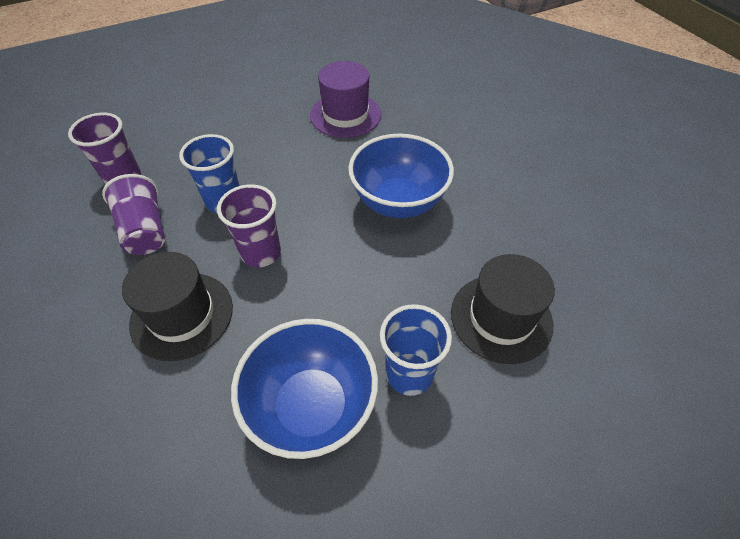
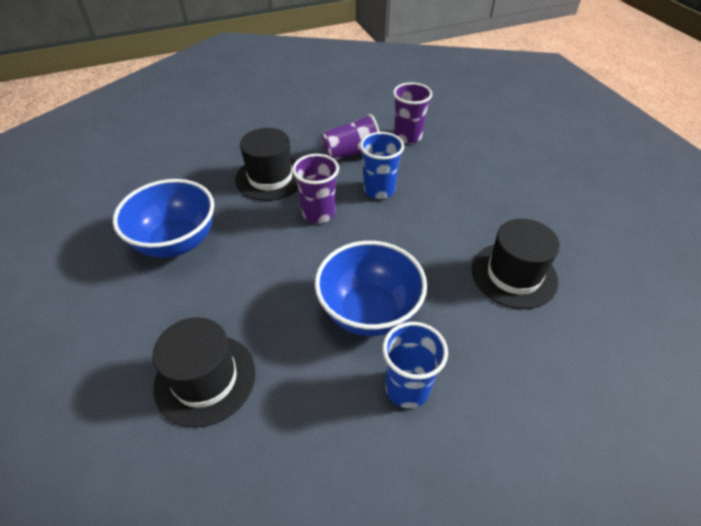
camera: 95 degrees right, 5 degrees down
purple hat [310,61,381,138] -> black hat [472,219,560,309]
blue cup [380,304,452,396] -> blue cup moved to [383,322,448,408]

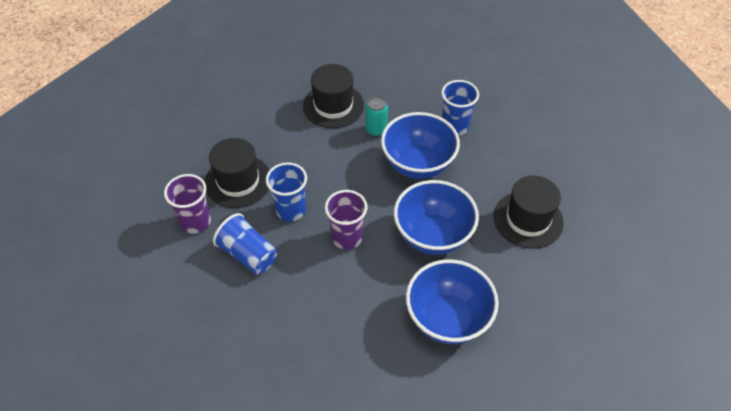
camera: 120 degrees left, 5 degrees up
black hat [235,128,299,201] -> black hat moved to [205,138,269,208]
purple cup [322,114,380,160] -> blue cup [213,213,277,274]
none -> turquoise can [366,96,388,137]
none -> blue bowl [394,180,479,255]

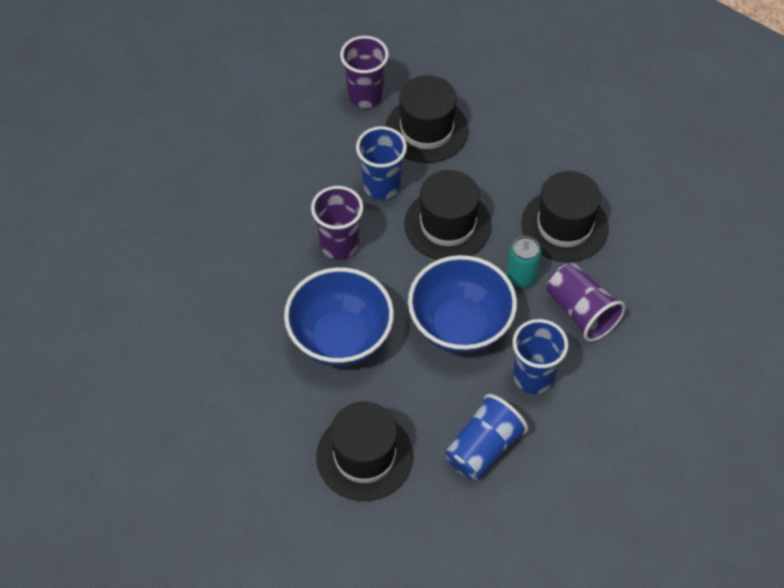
camera: 90 degrees right, 5 degrees up
blue cup [213,213,277,274] -> blue cup moved to [445,394,528,480]
blue bowl [406,259,499,344] -> none
none -> black hat [404,170,492,260]
none -> purple cup [546,263,626,342]

